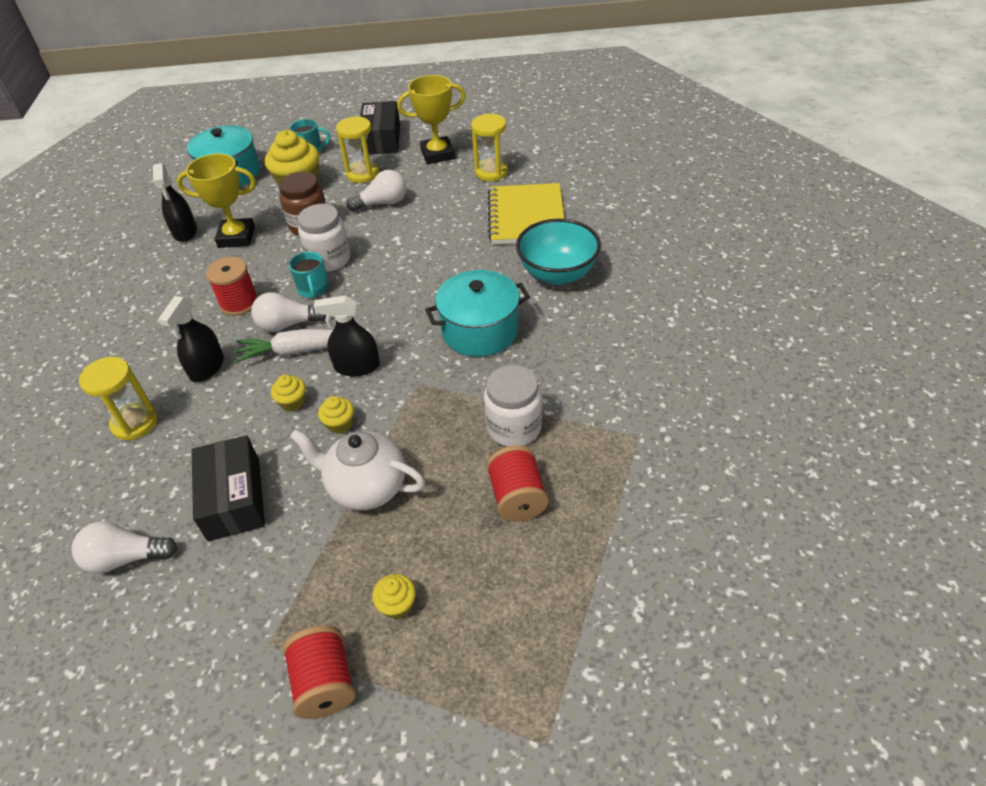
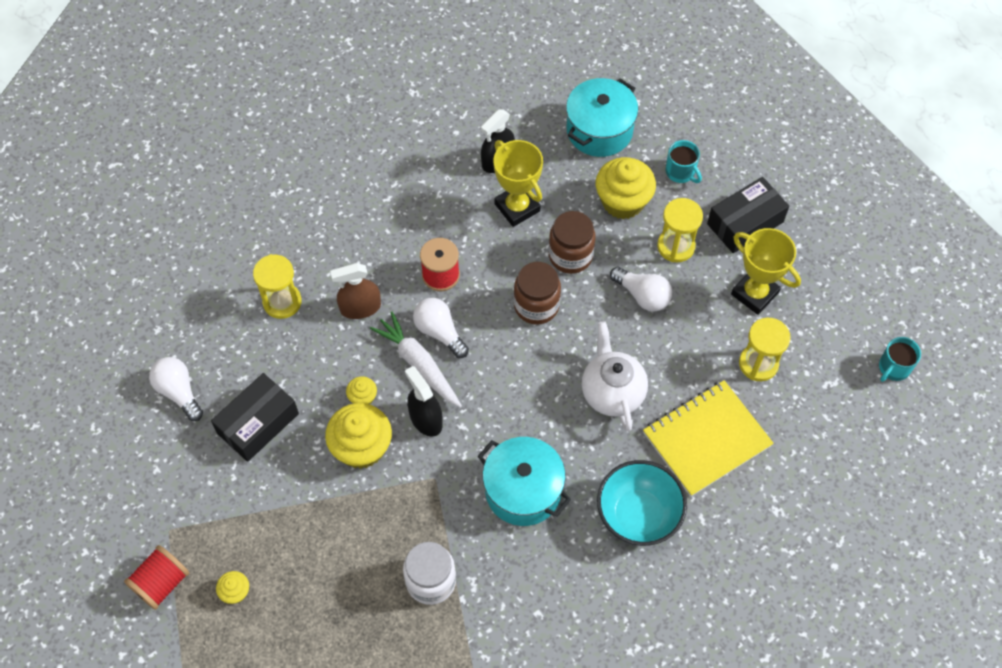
camera: 55 degrees right, 15 degrees up
black spray bottle [158,296,224,382] -> brown spray bottle [330,263,381,319]
turquoise mug [289,251,329,298] -> turquoise mug moved to [879,337,921,382]
white teapot [290,429,425,510] -> white teapot moved to [582,321,648,432]
white jar [298,204,351,272] -> brown jar [514,262,561,325]
yellow cupcake [318,396,354,434] -> yellow cupcake [325,403,392,469], size x2.08
red spool [486,445,549,522] -> none

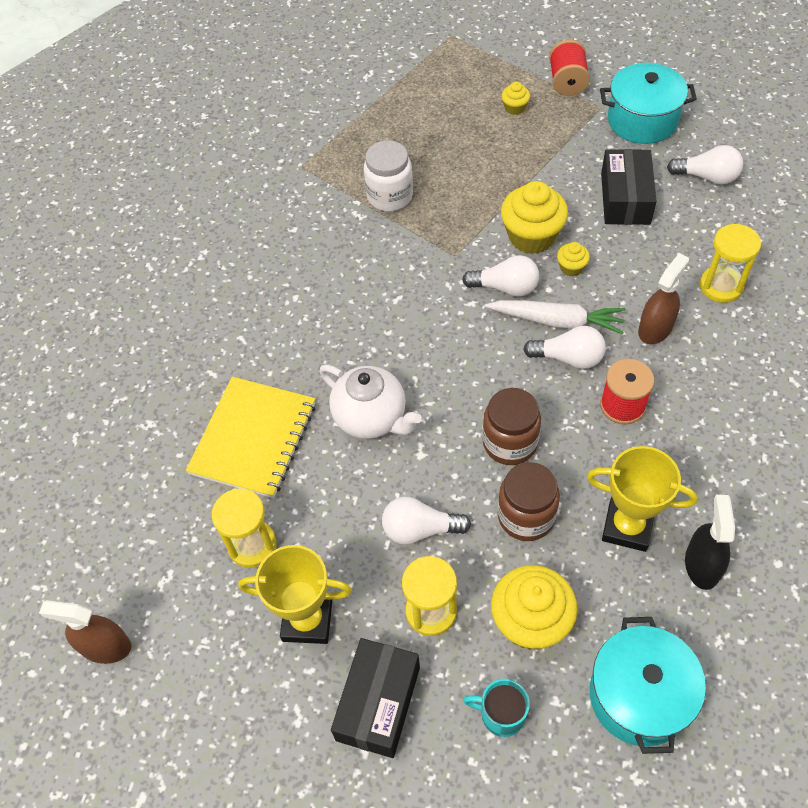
camera: 145 degrees right, 5 degrees down
black spray bottle [405,366,443,437] -> white light bulb [462,255,539,297]
turquoise pot [478,437,571,526] -> turquoise pot moved to [600,63,697,144]
turquoise bowl [597,460,687,546] -> none
turquoise mug [879,337,921,382] -> brown spray bottle [39,600,131,664]

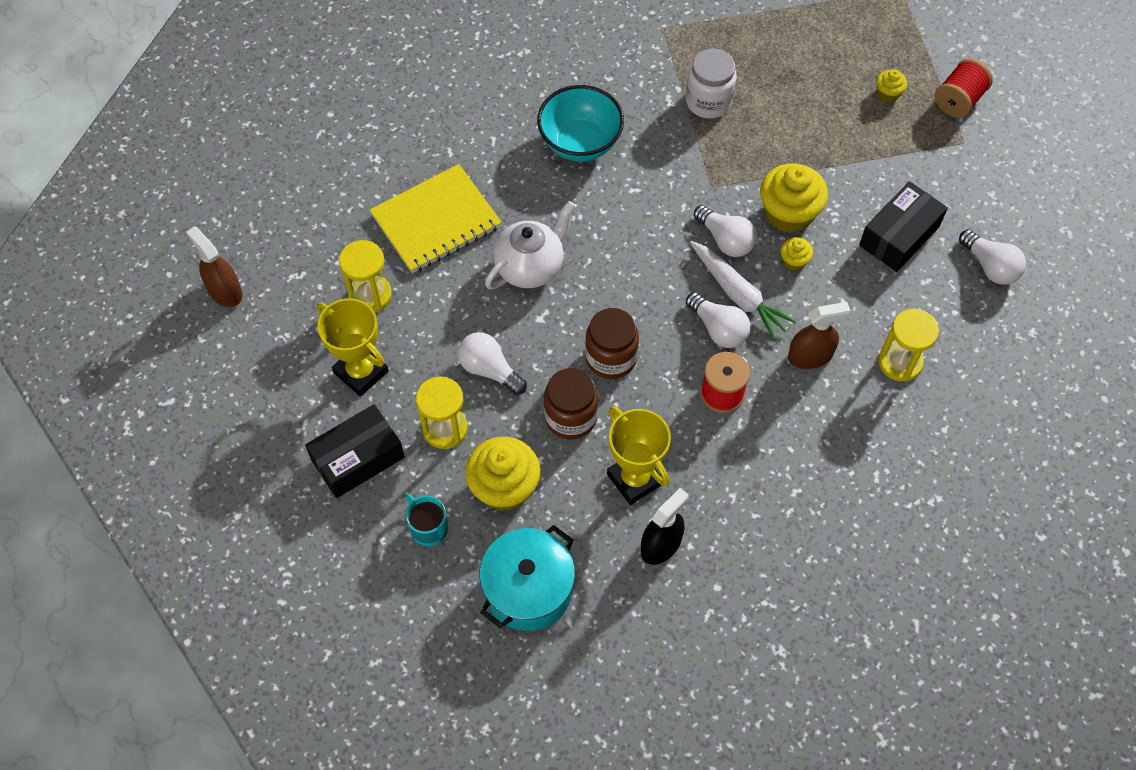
camera: 35 degrees right, 5 degrees up
white teapot [319,365,422,439] -> white teapot turned 120 degrees counterclockwise [485,201,575,289]
turquoise pot [600,63,697,144] -> none
none -> turquoise bowl [537,85,624,162]

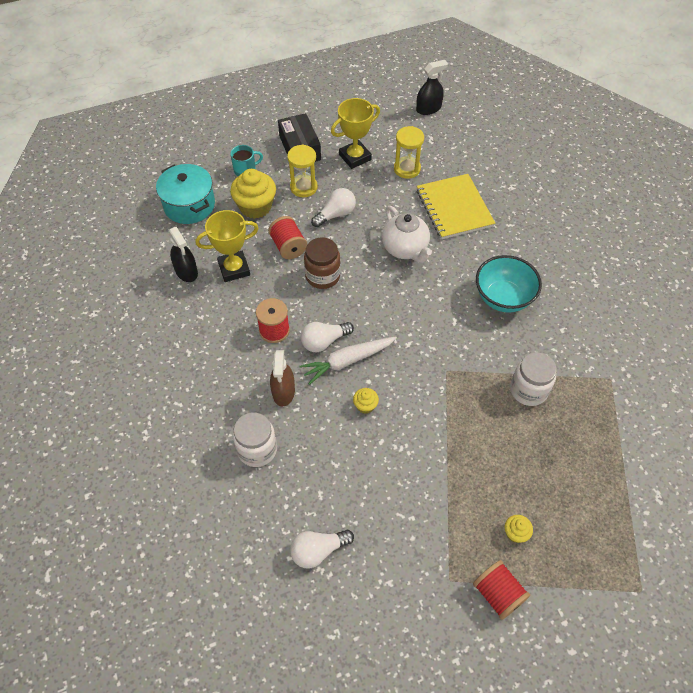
camera: 105 degrees right, 5 degrees down
brown spray bottle [186,226,242,307] -> black spray bottle [416,60,448,115]
brown jar [544,368,598,439] -> red spool [268,216,307,259]
white light bulb [694,205,757,257] -> none
yellow cupcake [760,164,828,233] -> none
black box [859,181,948,272] -> none
yellow hourglass [878,309,939,382] -> white jar [233,412,277,467]

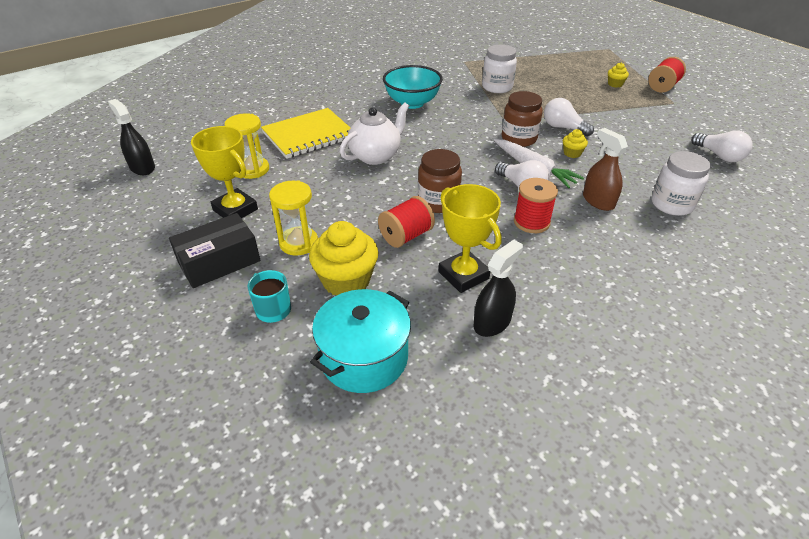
camera: 105 degrees left, 15 degrees down
brown spray bottle [270,350,295,407] -> brown spray bottle turned 105 degrees counterclockwise [583,128,628,211]
white light bulb [311,188,356,227] -> white light bulb moved to [544,98,594,136]
none -> brown jar [502,91,543,147]

